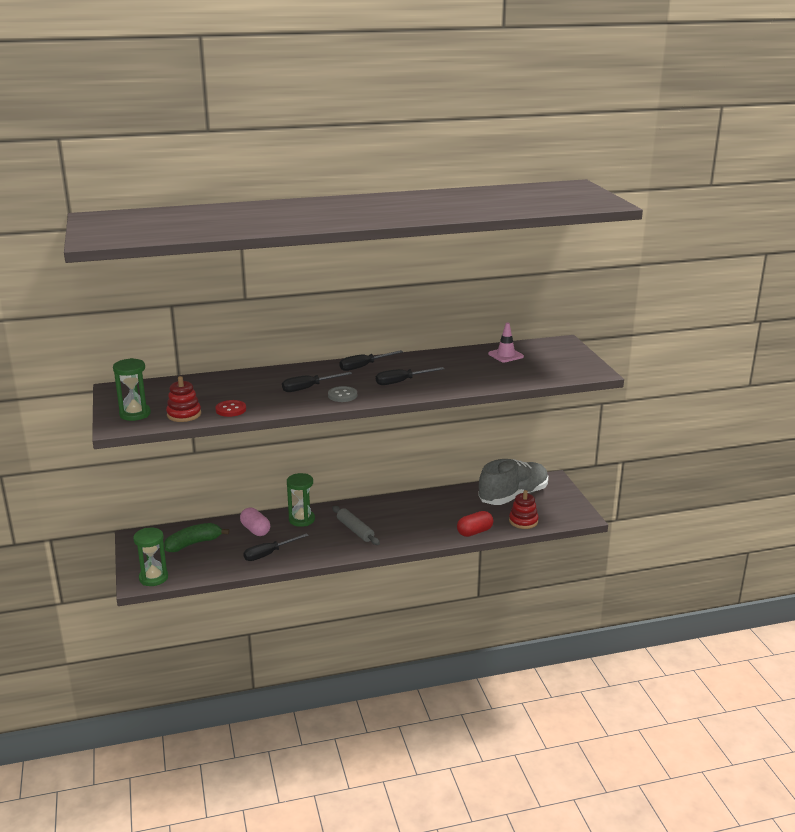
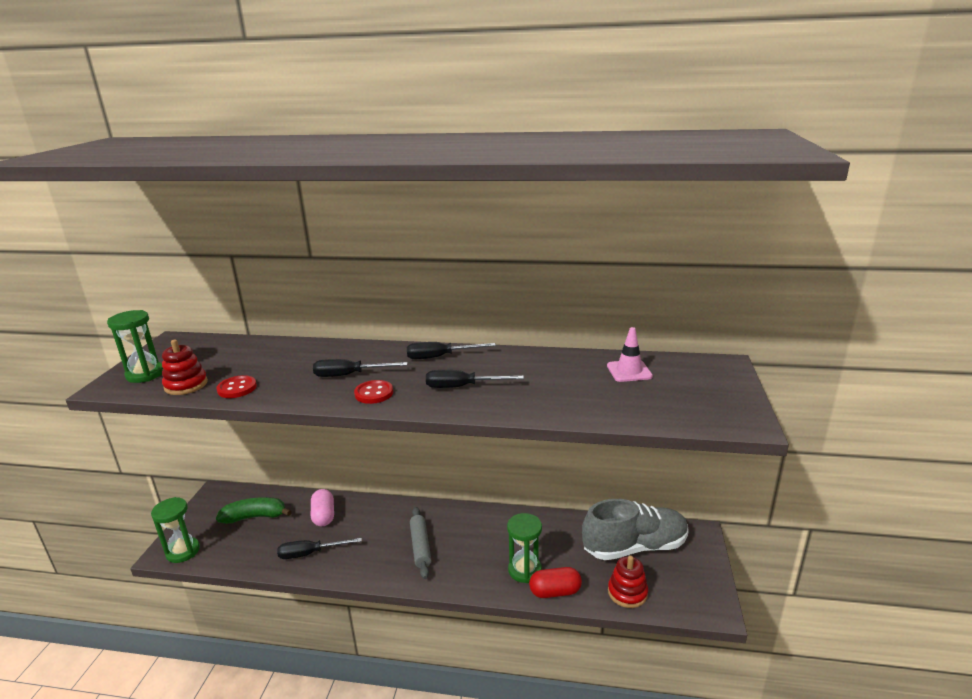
camera: 25 degrees right, 0 degrees up
green hourglass [287,473,315,527] -> green hourglass moved to [507,513,542,583]
grey button [328,386,357,402] -> red button [354,380,393,404]

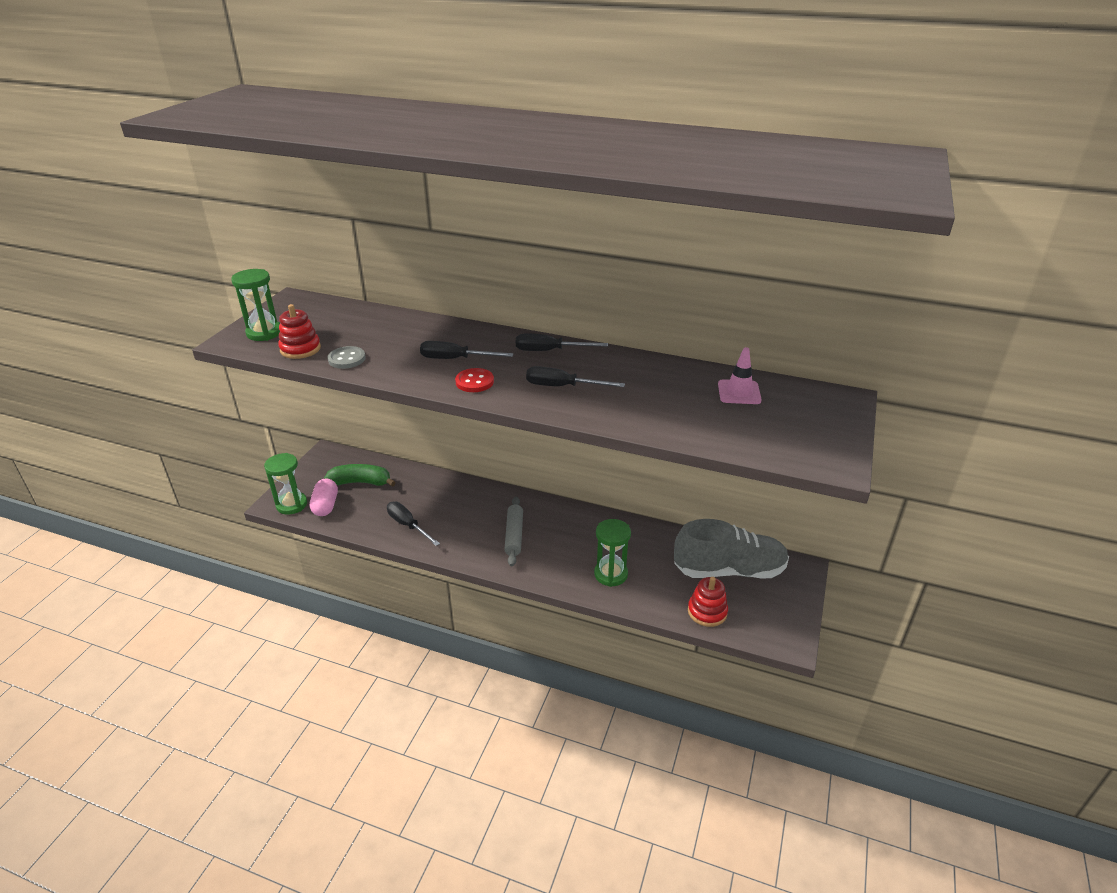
camera: 10 degrees right, 10 degrees up
red button [216,375,257,398] -> grey button [327,346,366,369]
black screwdriver [277,538,362,559] -> black screwdriver turned 45 degrees clockwise [387,502,440,546]
pink capsule [311,489,334,526] -> pink capsule moved to [309,478,338,516]
red capsule [529,567,582,598] -> none

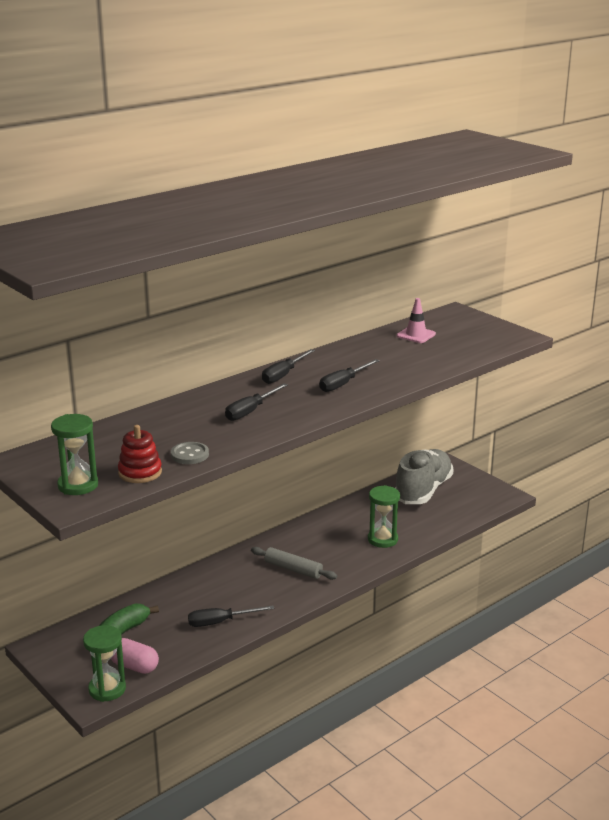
camera: 60 degrees left, 10 degrees down
red button [455,368,494,392] -> none
red stacking toy [688,577,728,627] -> none

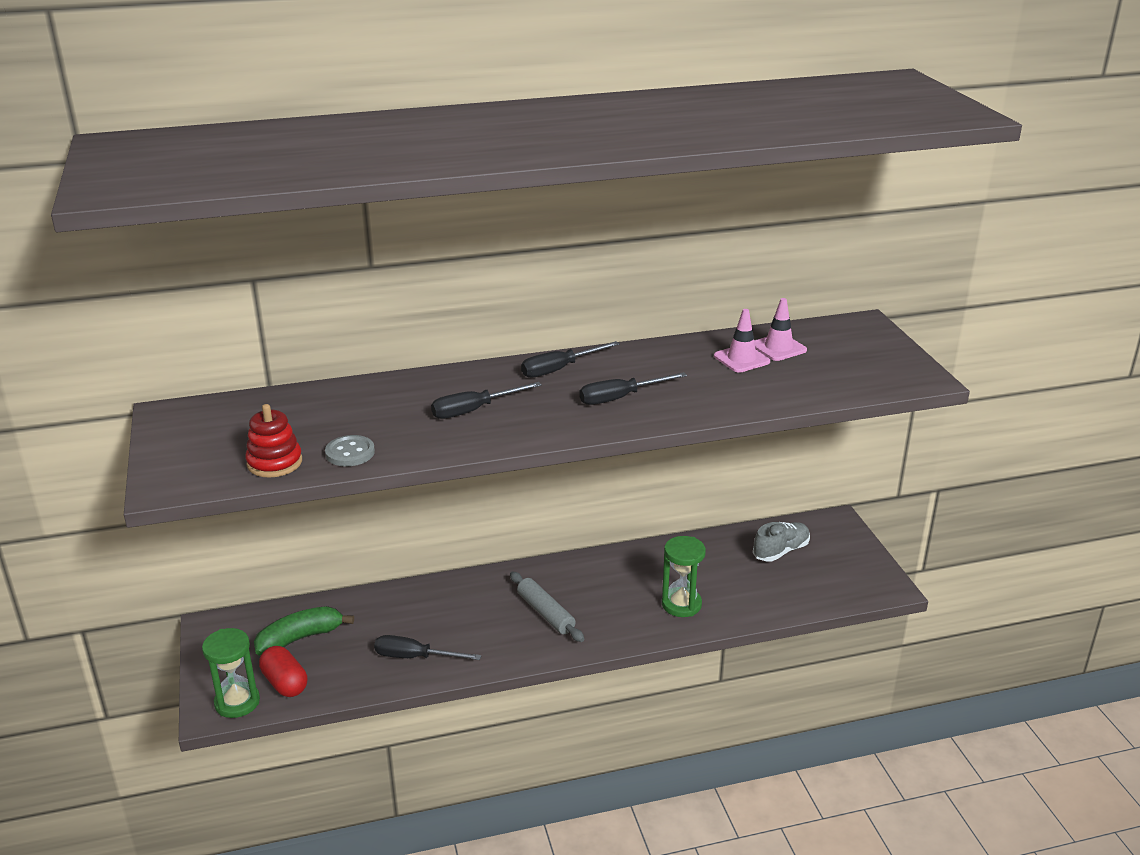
camera: 25 degrees right, 5 degrees up
green hourglass [51,414,98,495] -> none
pink capsule [111,638,159,674] -> red capsule [259,646,307,697]
grey shoe [395,449,454,504] -> grey shoe [753,522,810,562], size x0.56
none -> pink traffic cone [714,309,770,373]

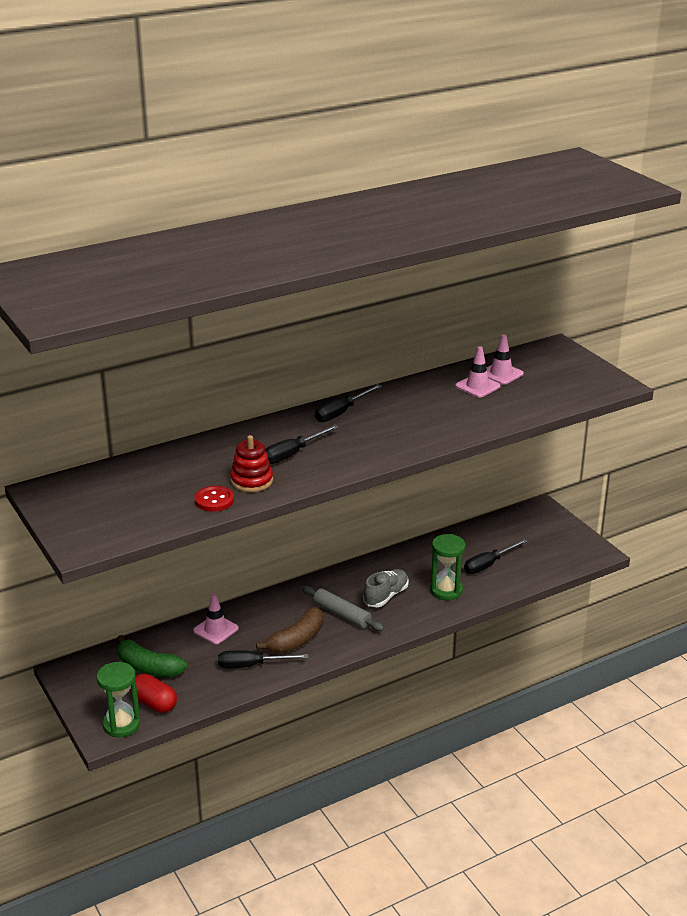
camera: 15 degrees left, 0 degrees up
red stacking toy [245,404,302,477] -> red stacking toy moved to [230,435,273,492]
green banana [254,606,354,655] -> green banana turned 105 degrees counterclockwise [117,635,187,677]
grey button [325,435,375,467] -> red button [194,486,234,512]
black screwdriver [579,372,687,405] -> black screwdriver moved to [464,539,528,574]
grey shoe [753,522,810,562] -> grey shoe moved to [363,569,409,607]
none -> pink traffic cone [193,594,239,644]
none -> brown banana [256,607,323,653]

